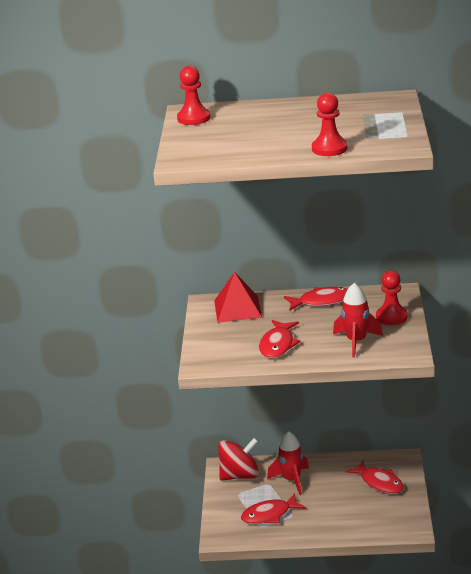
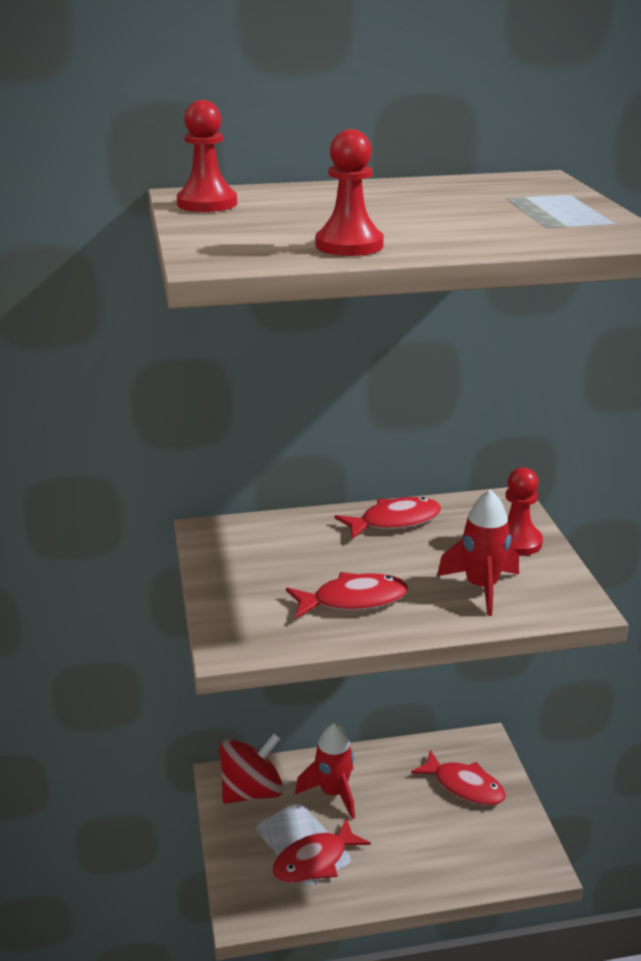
camera: 15 degrees left, 0 degrees up
red pyramid [214,272,262,323] -> none
red fish [259,320,300,358] -> red fish turned 105 degrees counterclockwise [286,572,408,619]
red pawn [312,93,348,156] -> red pawn moved to [315,129,384,256]

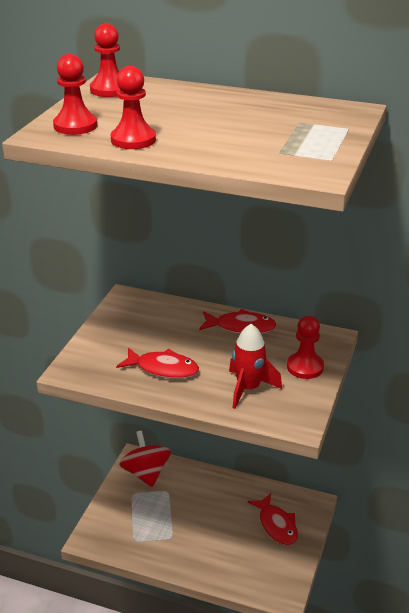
camera: 30 degrees right, 5 degrees up
red spinning top [219,733,284,804] -> red spinning top turned 105 degrees counterclockwise [119,430,171,487]
red fish [272,818,371,883] -> none
red rocket [295,724,355,819] -> none
none -> red pawn [53,54,97,135]

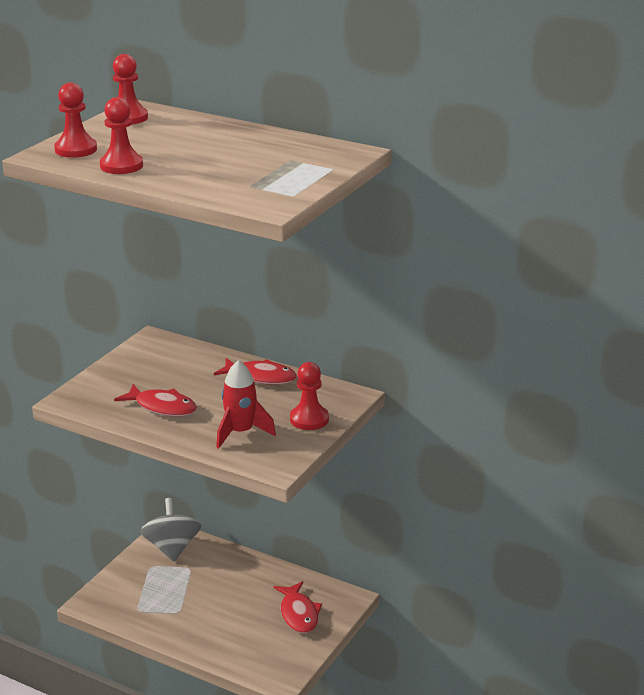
camera: 10 degrees right, 5 degrees down
red spinning top [119,430,171,487] -> grey spinning top [141,498,201,562]

